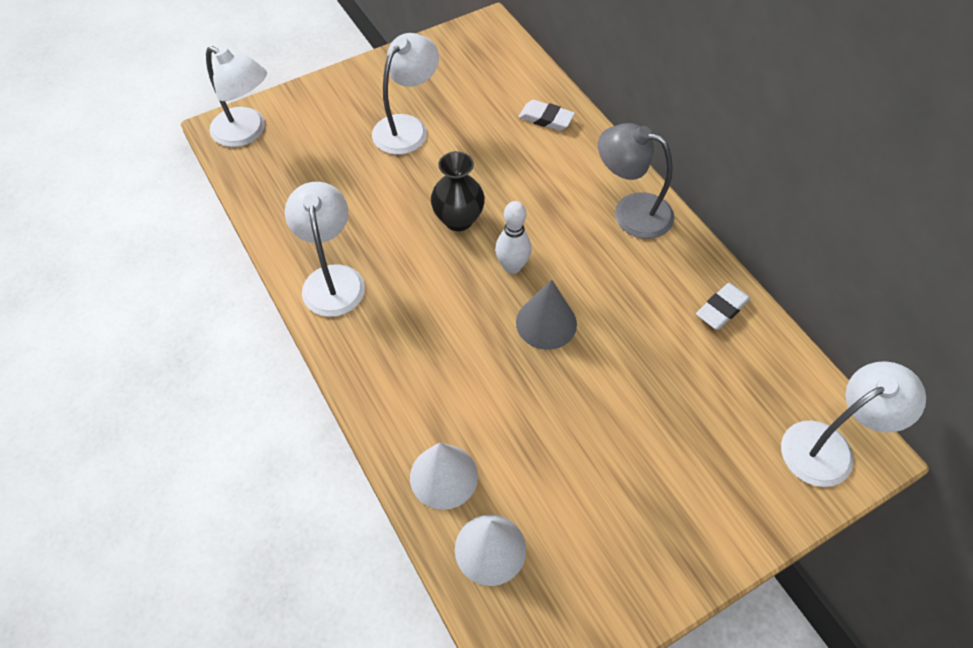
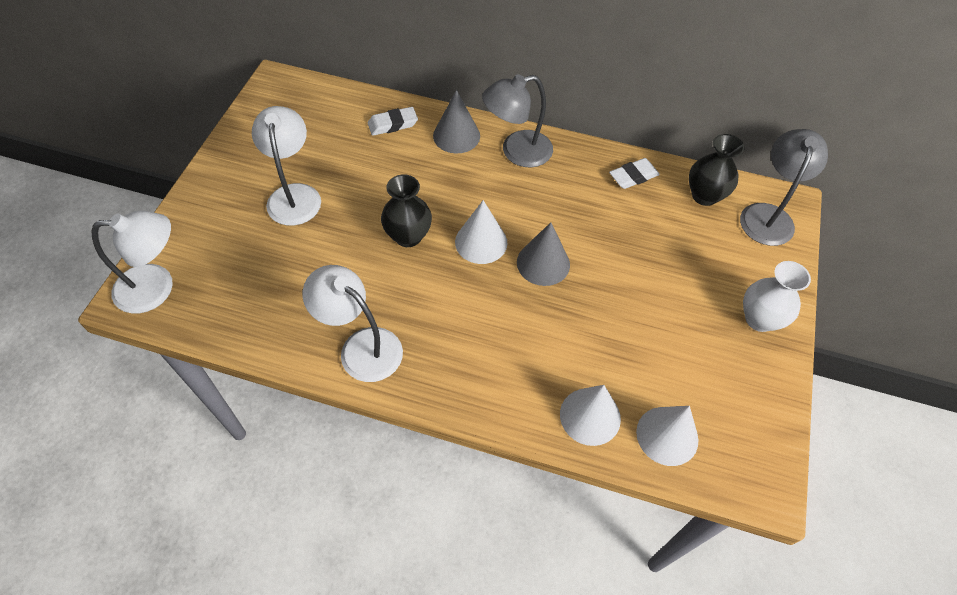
camera: 45 degrees left, 0 degrees up
white bowling pin [495,201,531,274] -> white cone [455,200,507,264]
white eraser [696,283,750,330] -> white eraser turned 60 degrees clockwise [609,158,660,189]
white lamp [781,361,926,487] -> grey lamp [740,129,828,246]
none -> grey cone [433,90,480,153]
none -> black vase [689,134,744,206]
none -> white vase [743,261,811,332]

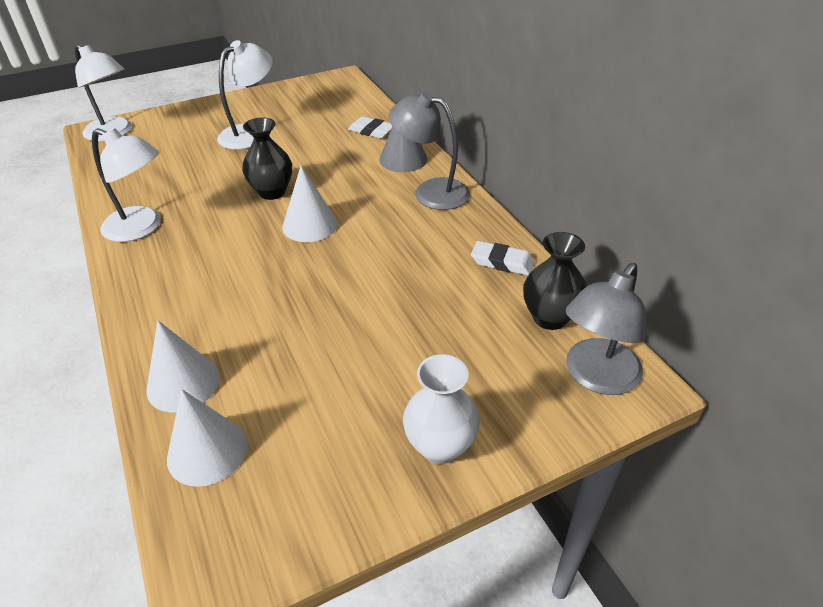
camera: 50 degrees right, 15 degrees down
white lamp [302,265,403,382] -> white lamp turned 120 degrees clockwise [92,128,161,242]
grey cone [517,222,570,286] -> none
grey lamp [740,129,828,246] -> grey lamp turned 150 degrees clockwise [566,263,646,395]

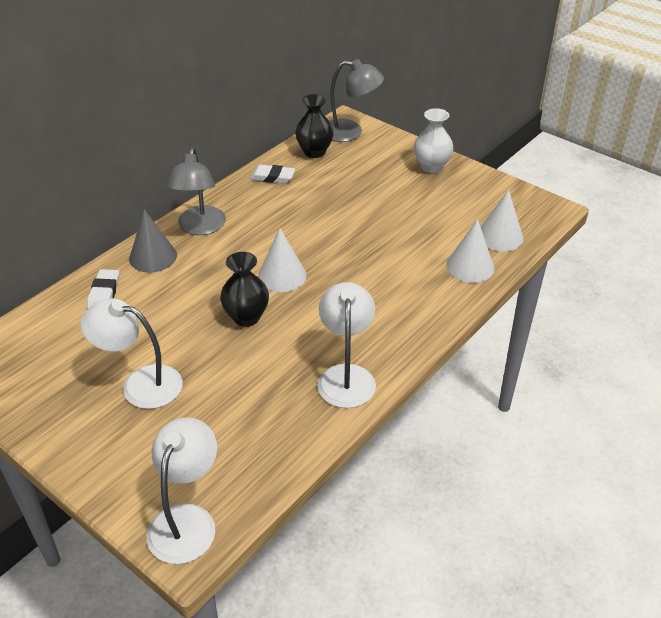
camera: 115 degrees left, 0 degrees up
white eraser [471,241,535,275] -> white eraser turned 75 degrees counterclockwise [250,165,295,184]

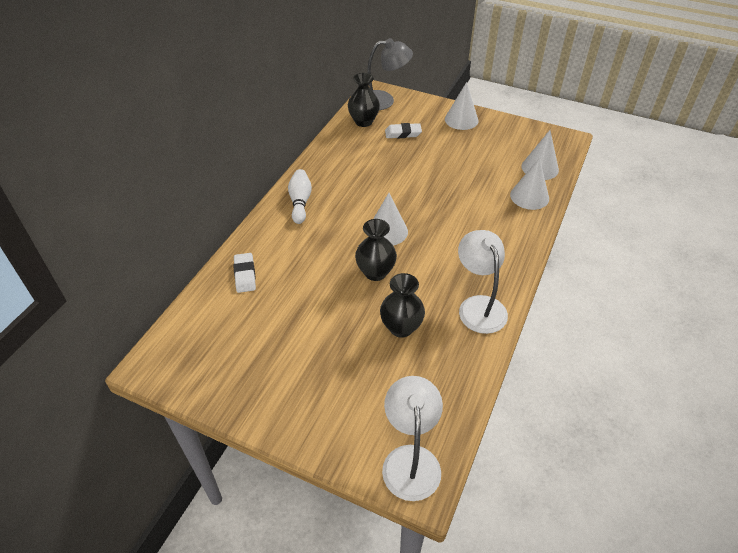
camera: 15 degrees left, 5 degrees up
white lamp [80,298,182,409] -> none
grey cone [129,209,177,273] -> none
grey lamp [167,148,226,235] -> white bowling pin [288,169,312,224]
white eraser [250,165,295,184] -> white eraser moved to [385,123,422,138]
white vase [414,108,453,173] -> white cone [445,82,479,130]
none -> black vase [380,273,425,338]

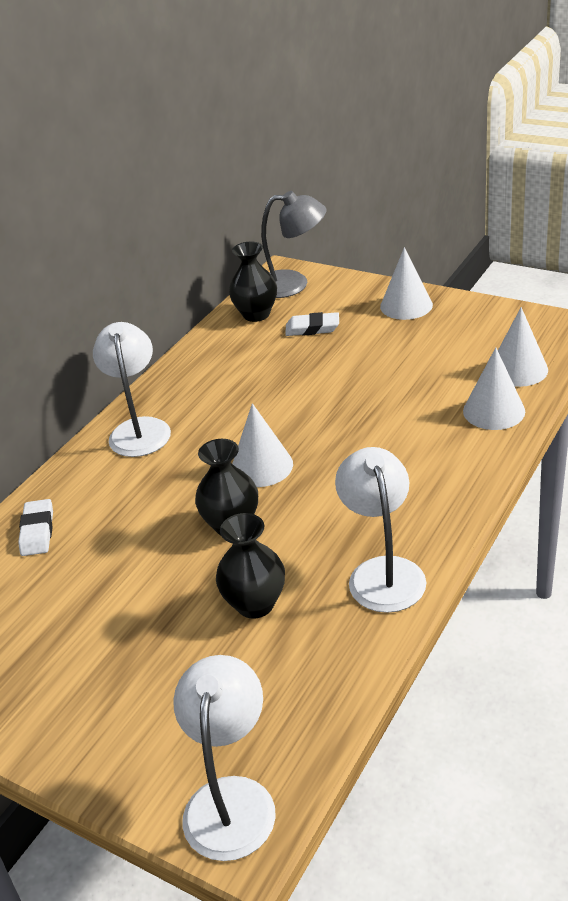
camera: 10 degrees right, 10 degrees down
white bowling pin [288,169,312,224] -> white lamp [93,322,171,457]

